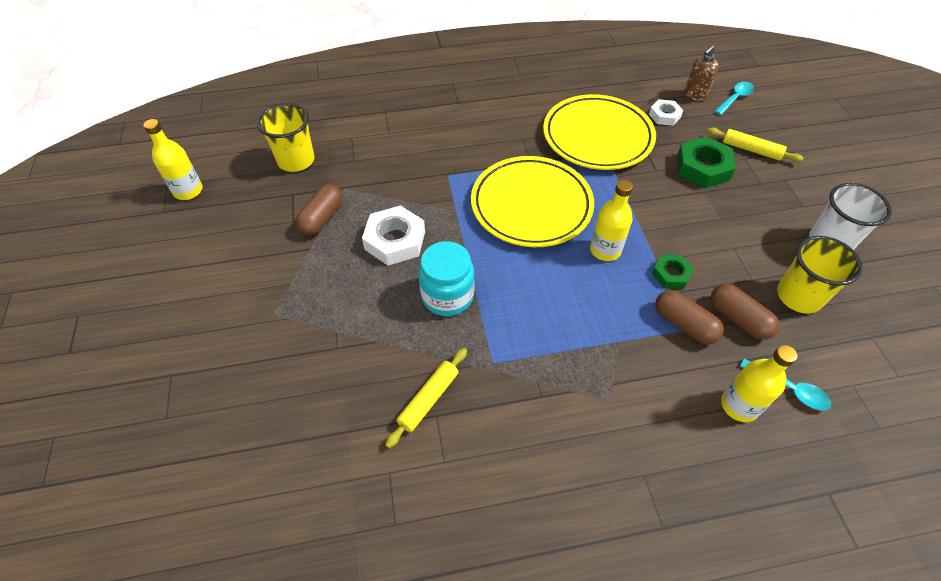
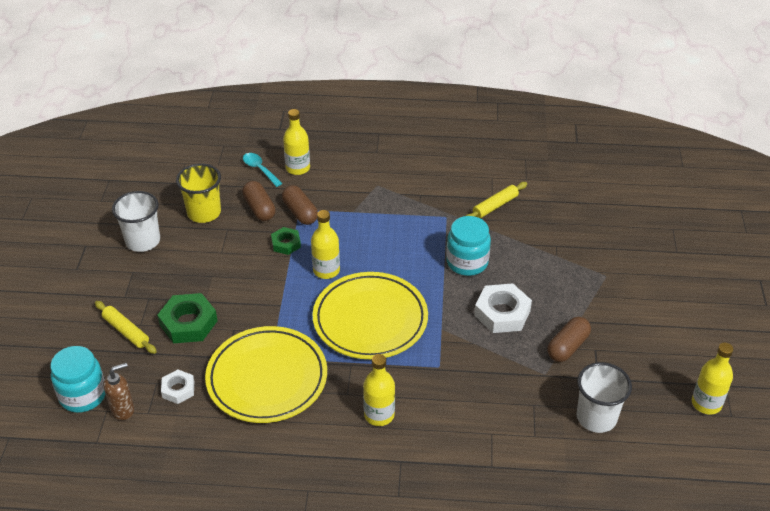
camera: 165 degrees left, 10 degrees down
yellow cup [257,103,315,172] -> white cup [576,362,632,433]
turquoise spoon [714,82,754,115] -> turquoise jar [50,346,106,413]
none -> yellow bottle [363,354,395,426]

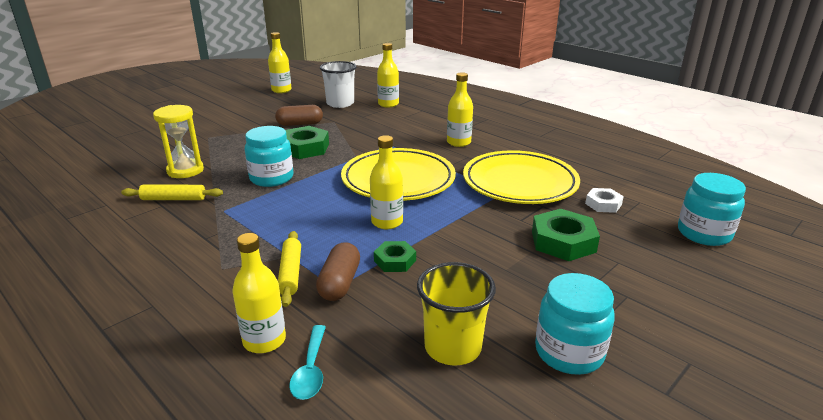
camera: 140 degrees left, 15 degrees down
yellow rolling pin [95,301,157,354] -> yellow rolling pin moved to [278,231,301,307]
brown soap dispenser [103,363,134,420] -> none
white cup [112,191,160,252] -> turquoise jar [535,273,615,375]
brown capsule [242,181,276,221] -> none
white nut [474,283,532,333] -> green nut [285,126,329,159]
none -> yellow hourglass [153,105,204,178]
none -> yellow bottle [377,43,399,108]

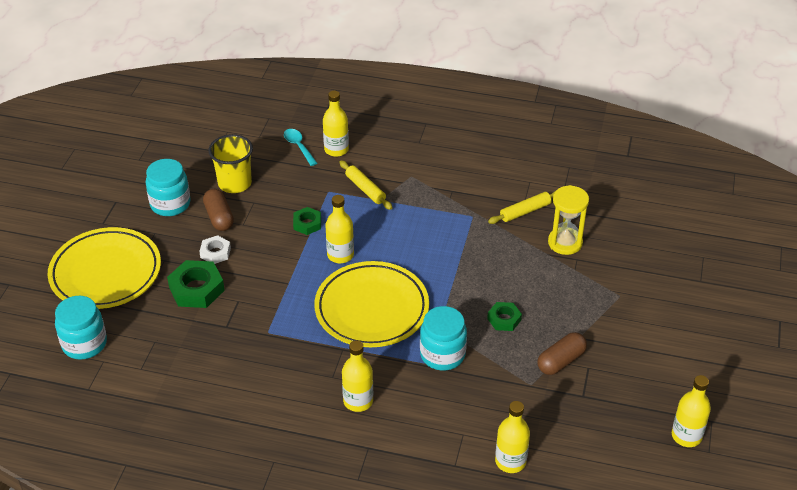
camera: 150 degrees right, 15 degrees up
turquoise jar [245,126,293,187] -> turquoise jar moved to [420,306,467,371]
green nut [285,126,329,159] -> green nut [487,302,522,331], size x0.59
brown capsule [316,242,360,301] -> brown capsule moved to [203,189,234,231]
white cup [320,61,357,108] -> none
yellow plate [463,150,580,204] -> yellow plate moved to [48,227,161,309]
white nut [585,188,624,213] -> white nut moved to [199,235,231,264]

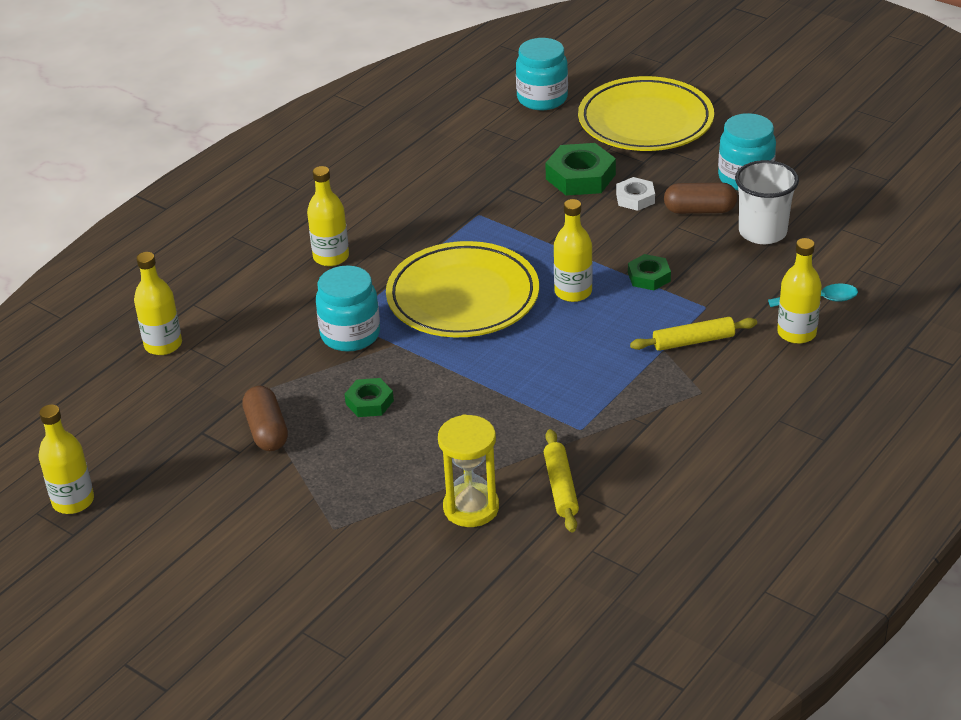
camera: 115 degrees right, 5 degrees down
yellow cup [208,134,253,193] -> white cup [735,160,799,244]

